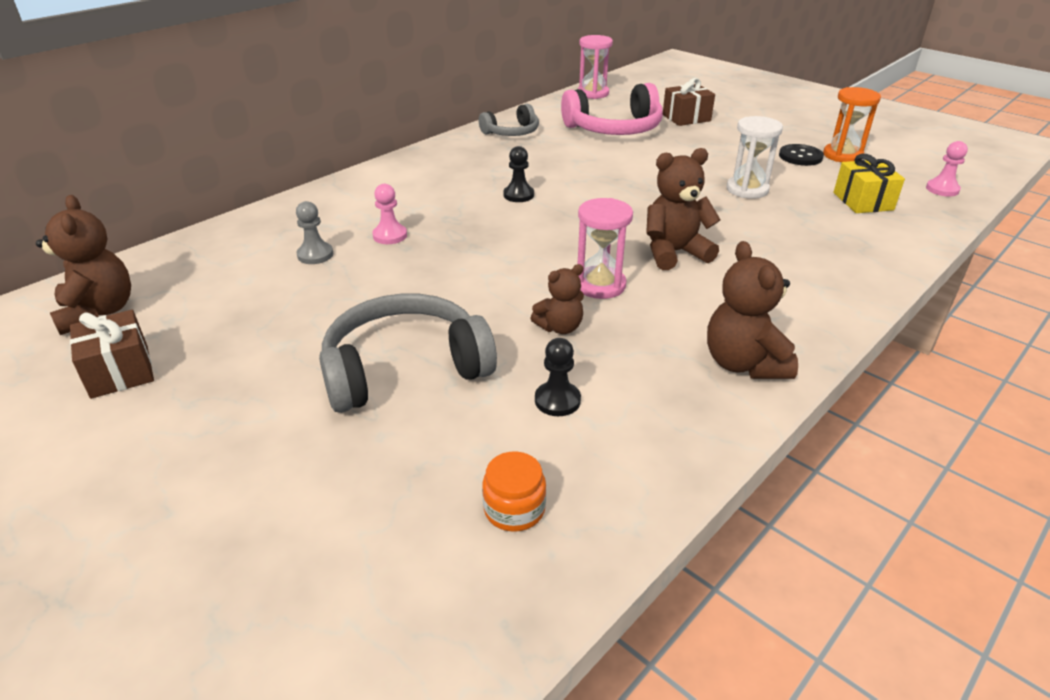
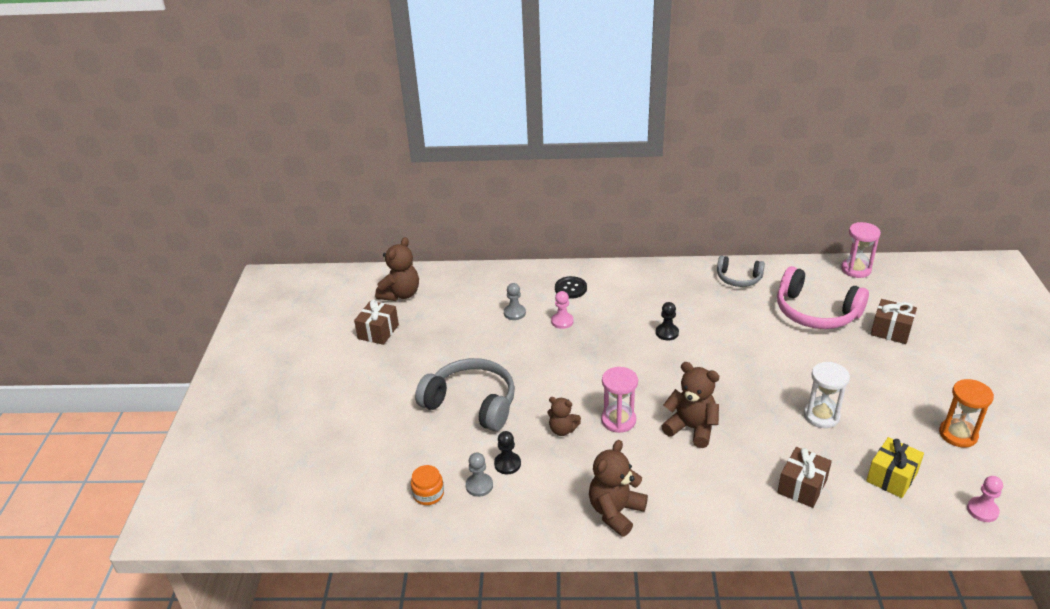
camera: 50 degrees right, 0 degrees up
black button [779,144,824,166] -> black button moved to [555,276,587,299]
none -> grey pawn [466,452,493,497]
none -> brown gift [777,447,832,508]

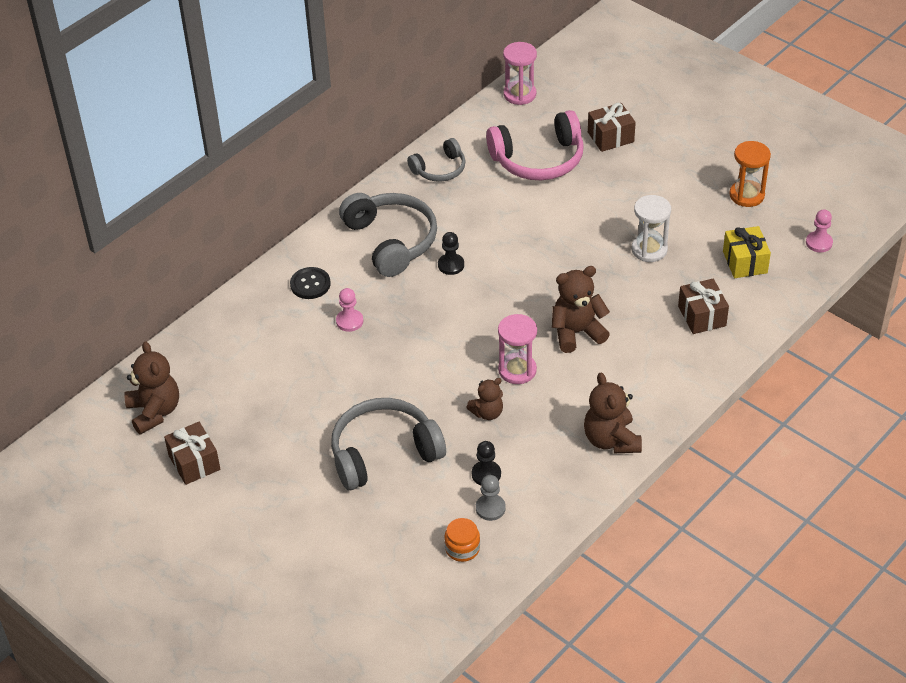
camera: 50 degrees left, 10 degrees up
grey pawn [504,283,526,320] -> none
none -> grey headphones [339,193,437,277]

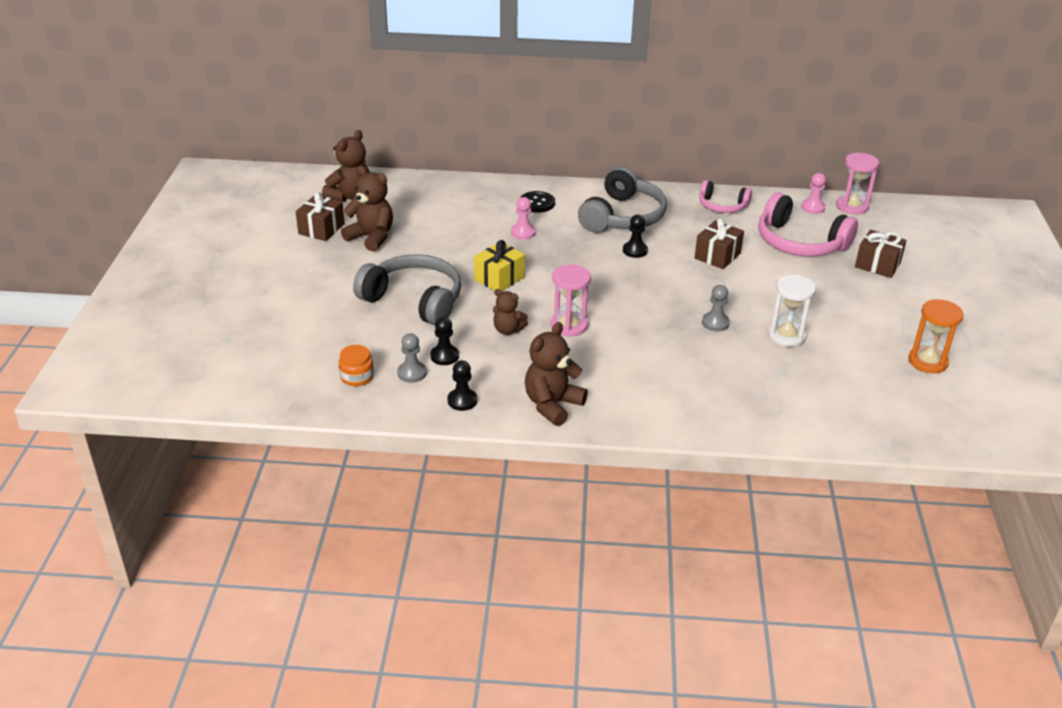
camera: 50 degrees right, 10 degrees down
grey headphones [407,138,465,182] -> pink headphones [699,180,752,213]
brown teddy bear [552,266,610,353] -> brown teddy bear moved to [341,166,393,251]
brown gift [678,279,729,334] -> brown gift moved to [694,218,744,269]
yellow gift [723,226,771,278] -> yellow gift moved to [474,240,525,291]
pink pawn [806,209,833,252] -> pink pawn moved to [801,173,826,214]
none -> black pawn [447,360,478,411]
none -> grey pawn [702,285,730,331]

